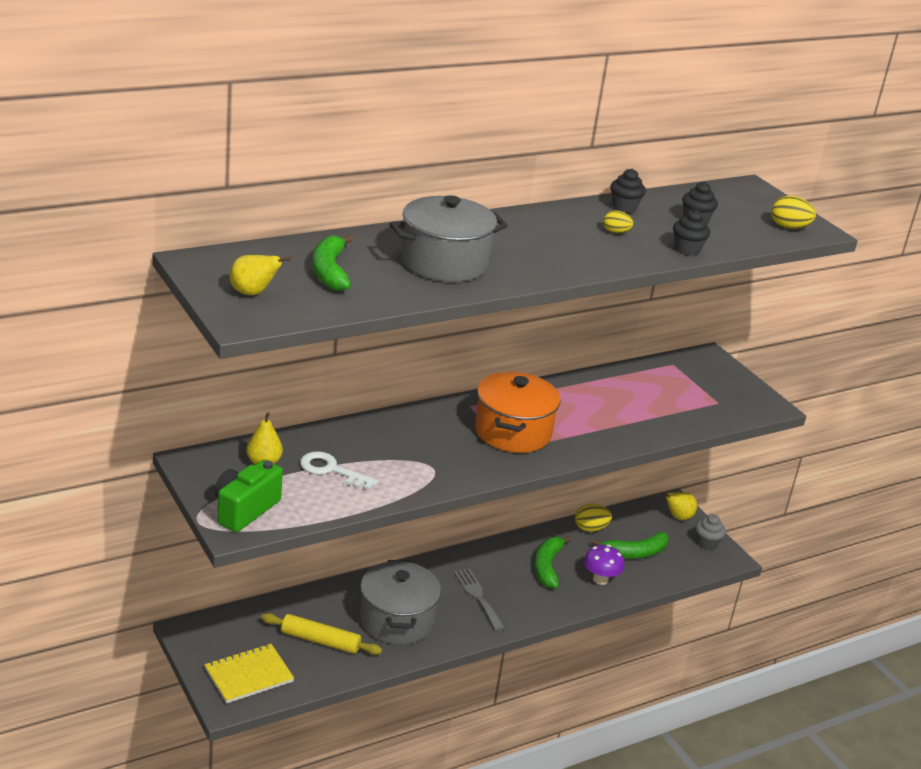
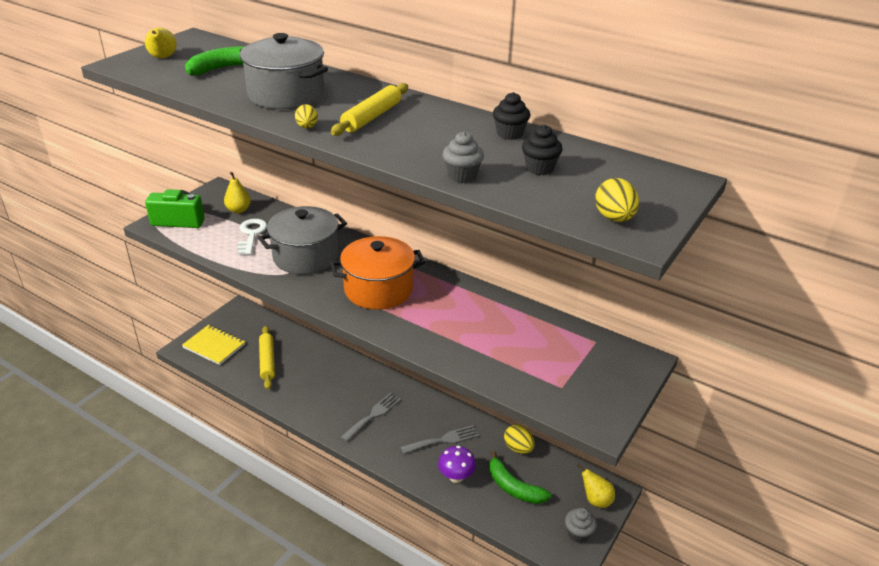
camera: 65 degrees right, 5 degrees up
grey pot [360,560,441,645] -> grey pot moved to [258,206,347,274]
green banana [534,536,572,588] -> grey fork [400,425,479,454]
yellow egg [603,210,633,233] -> yellow egg moved to [295,104,318,128]
black cupcake [673,209,710,256] -> grey cupcake [443,131,484,183]
none -> yellow rolling pin [330,83,408,136]

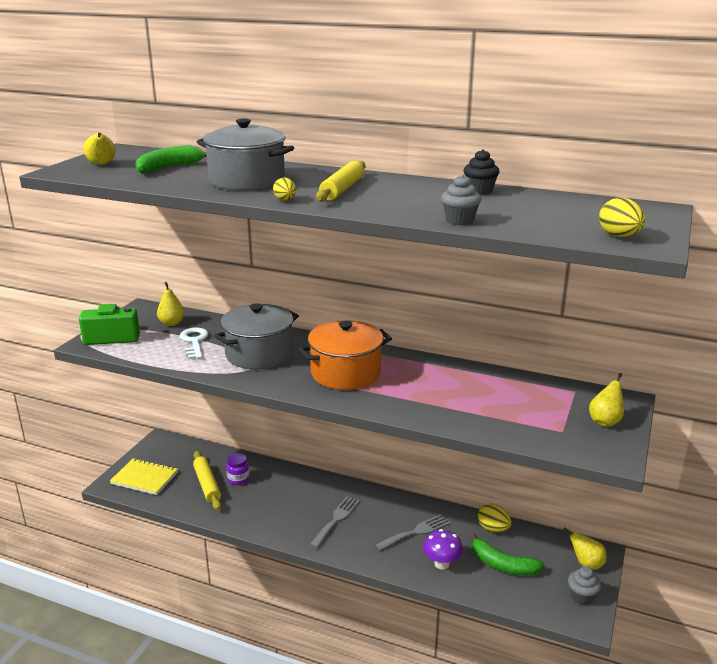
camera: 10 degrees left, 10 degrees down
black cupcake [522,125,563,175] -> none
none -> purple jar [226,453,249,485]
none -> yellow pear [589,373,624,427]

